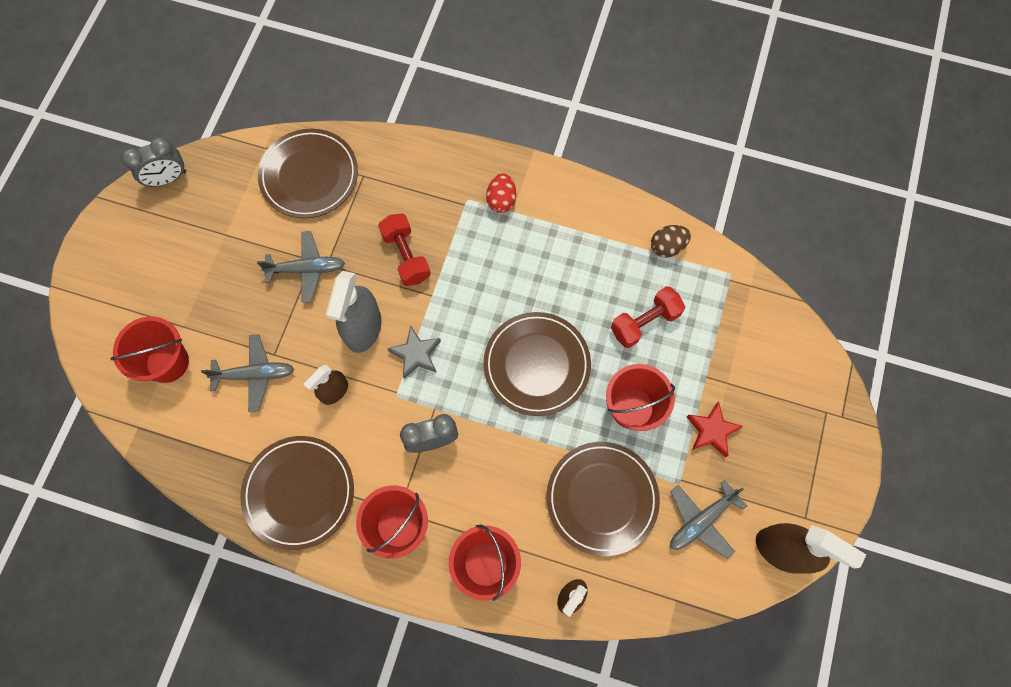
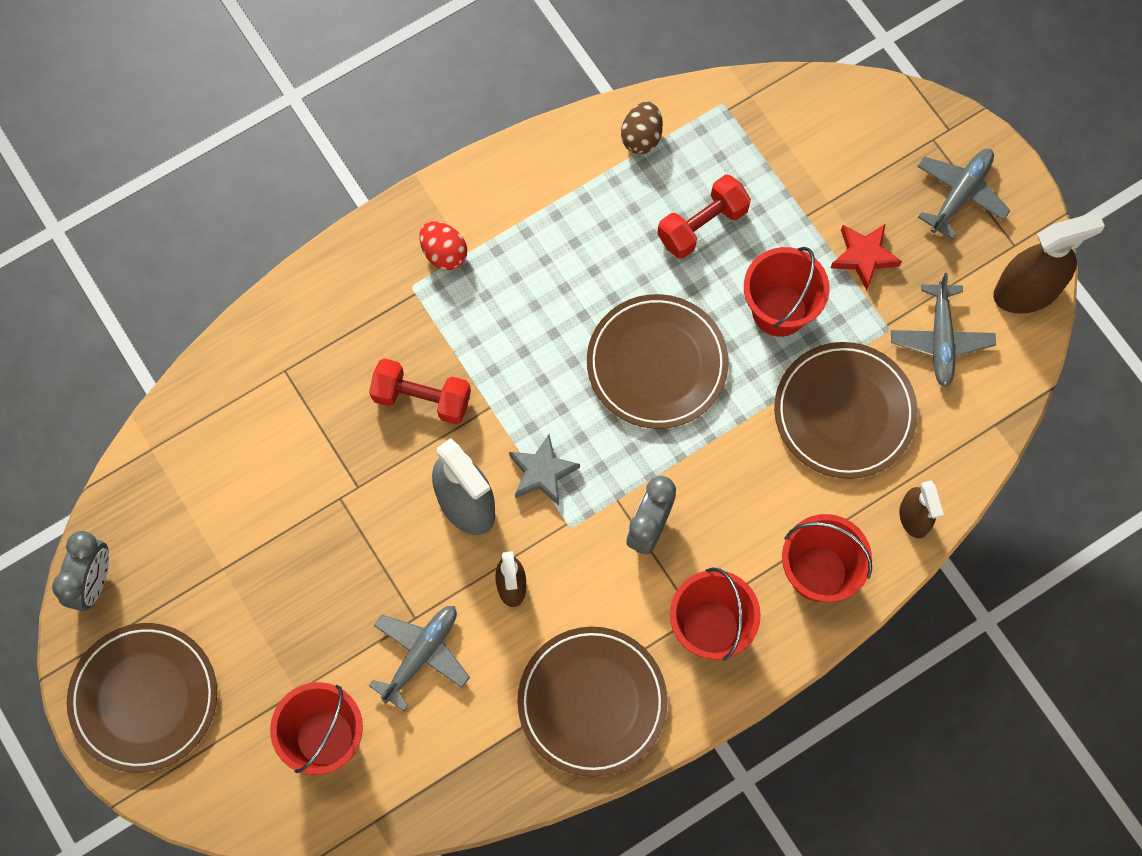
camera: 50 degrees left, 0 degrees up
grey plane [257,231,345,303] -> grey plane moved to [917,149,1011,239]
brown plate [258,129,358,218] -> brown plate moved to [67,623,217,773]
red dumbbell [611,286,685,348] -> red dumbbell turned 45 degrees clockwise [657,175,751,259]

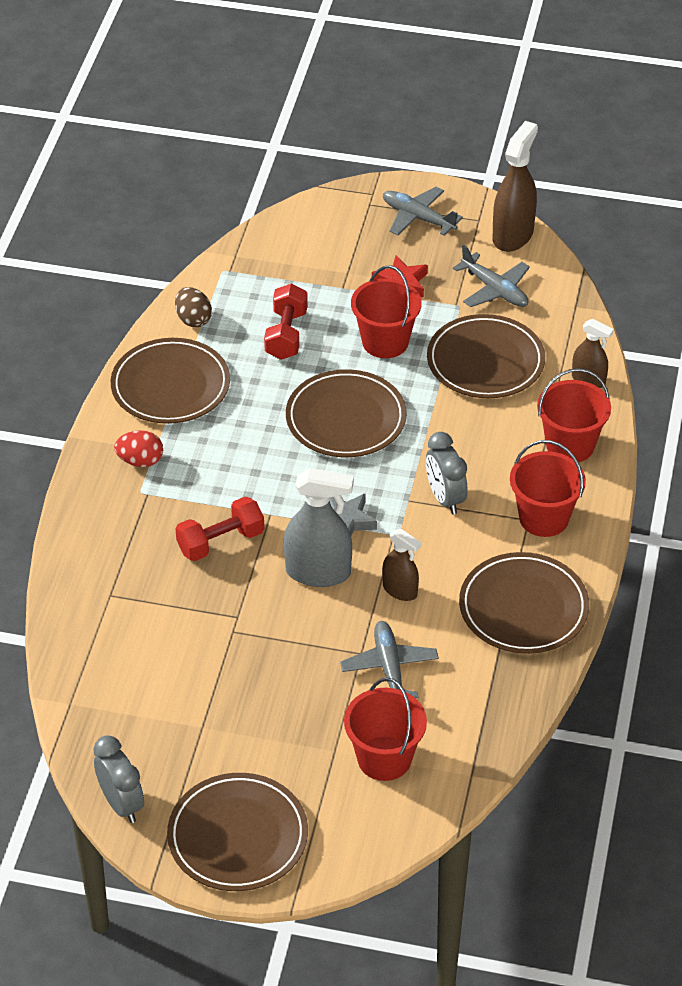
camera: 45 degrees left, 25 degrees down
grey plane [917,149,1011,239] -> grey plane turned 45 degrees counterclockwise [383,187,463,236]
none -> brown plate [111,338,230,424]

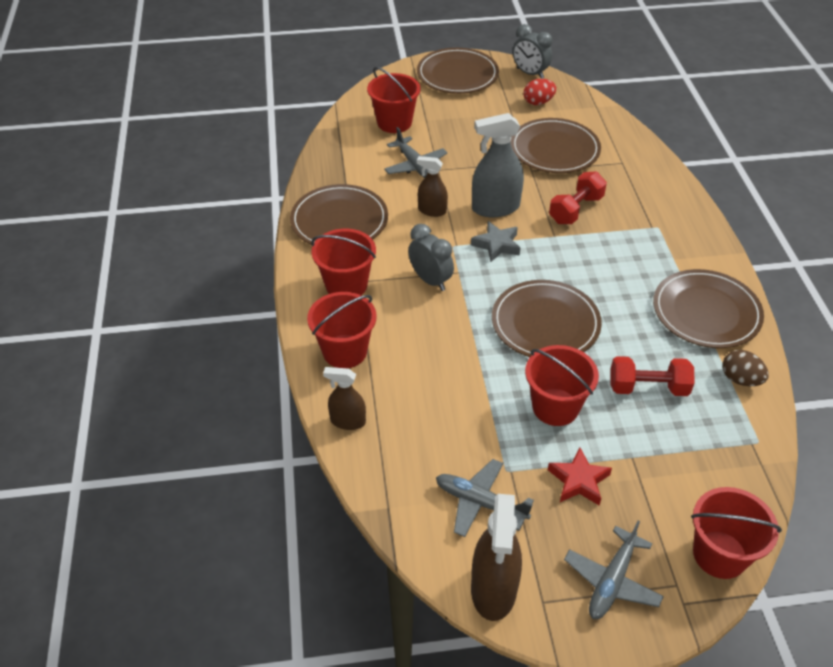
camera: 160 degrees right, 0 degrees up
red egg [114,430,163,467] -> red egg moved to [523,79,557,105]
red dumbbell [264,283,308,360] -> red dumbbell turned 75 degrees counterclockwise [610,356,695,396]
grey plane [383,187,463,236] -> grey plane turned 105 degrees clockwise [564,521,664,619]
brown plate [427,314,545,398] -> brown plate moved to [510,118,601,173]
none -> red bucket [691,487,782,579]

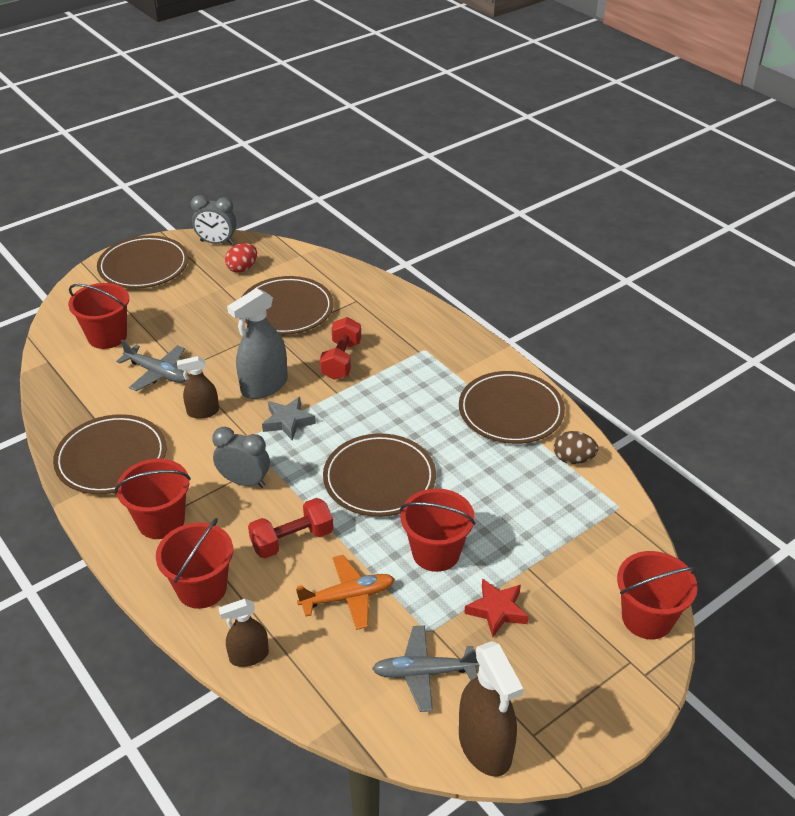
camera: 30 degrees left, 5 degrees down
grey plane [564,521,664,619] -> none
red dumbbell [610,356,695,396] -> red dumbbell moved to [248,498,333,558]
none -> orange plane [296,555,395,630]

